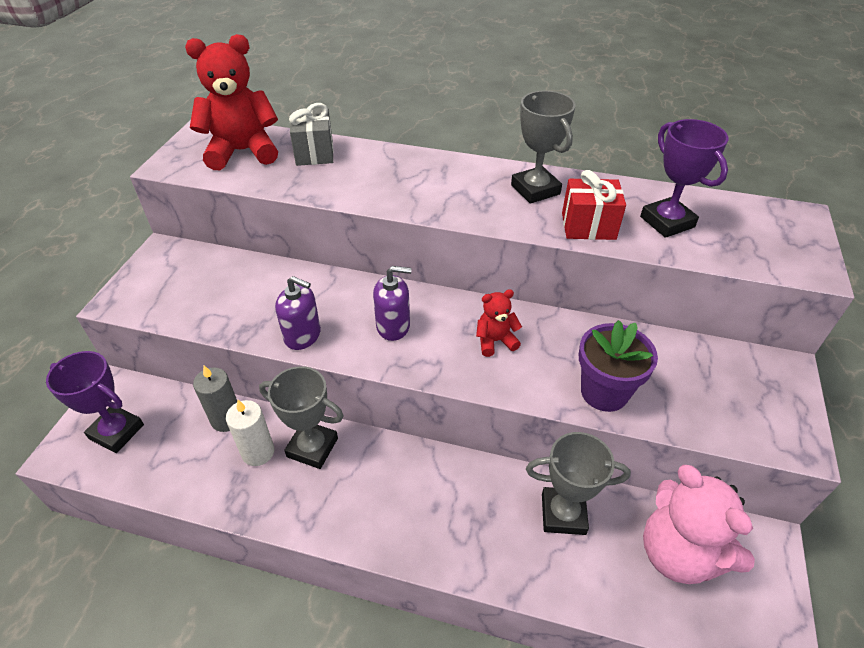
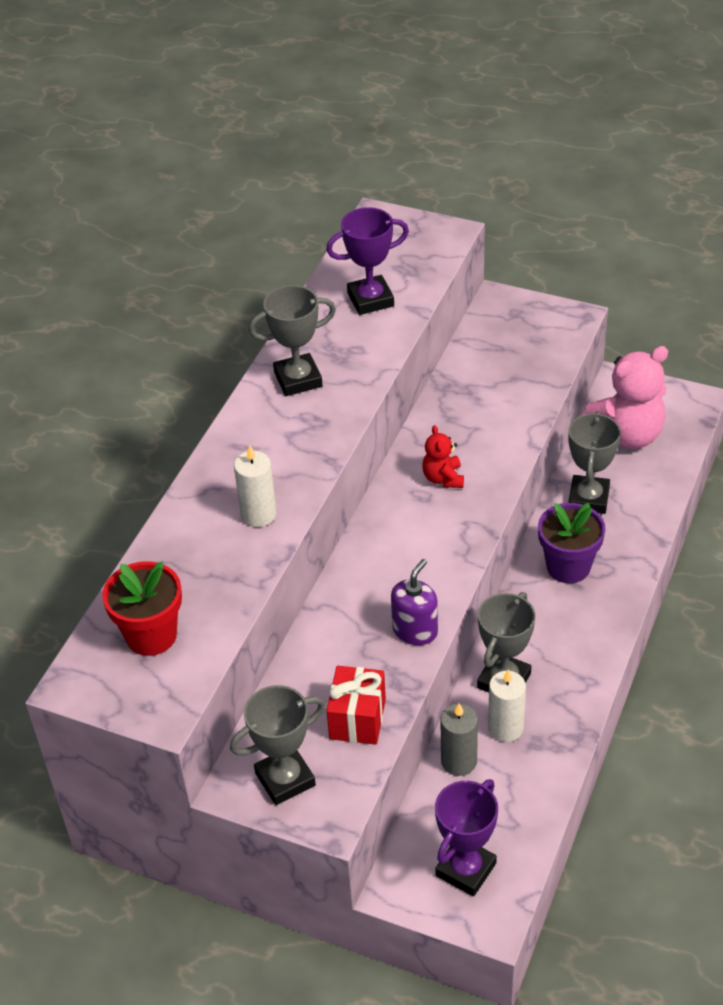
camera: 80 degrees left, 0 degrees up
red teddy bear [185,34,278,170] -> red flower pot [102,561,182,656]
grey gift [289,103,334,166] -> none
purple soap dispenser [373,266,412,341] -> none
red gift [562,170,626,240] -> red gift moved to [327,666,386,745]
purple flower pot [579,320,658,412] -> purple flower pot moved to [538,503,605,583]
none -> grey trophy [230,685,325,805]
none -> white candle [234,445,277,527]

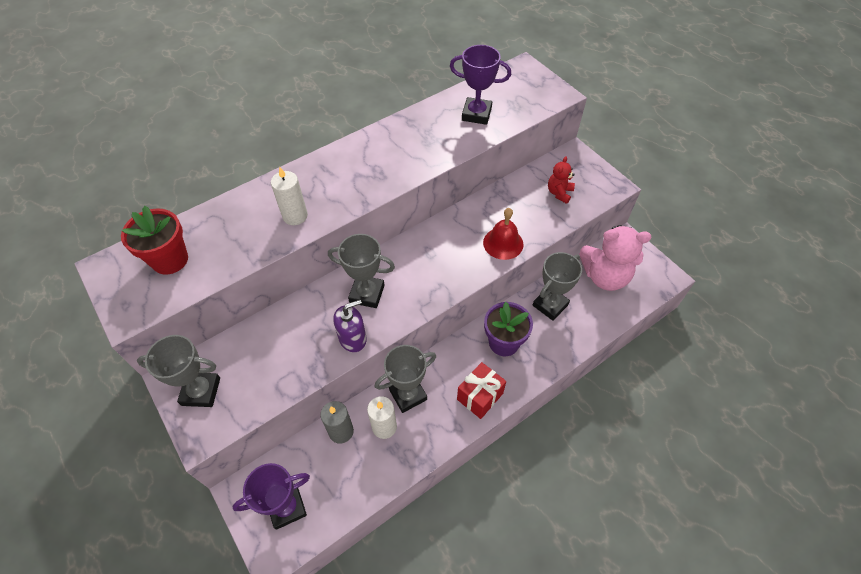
camera: 30 degrees right, 10 degrees up
grey trophy [249,285,336,396] -> grey trophy moved to [328,234,395,308]
red gift [327,666,386,745] -> red gift moved to [457,362,506,419]
red teddy bear [422,425,464,488] -> red teddy bear moved to [548,156,575,204]
none -> red bell [483,208,523,260]

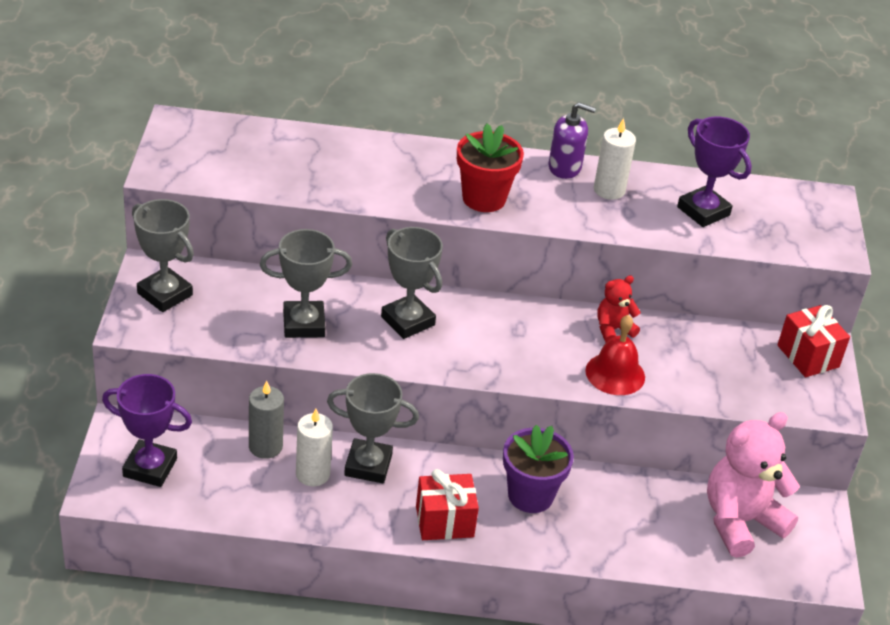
camera: 35 degrees right, 15 degrees down
red flower pot [121,206,188,275] -> red flower pot moved to [457,123,524,212]
white candle [271,167,308,225] -> white candle moved to [594,118,636,200]
purple soap dispenser [333,300,367,352] -> purple soap dispenser moved to [548,102,596,179]
grey trophy [533,252,582,321] -> grey trophy moved to [260,229,352,338]
red teddy bear [548,156,575,204] -> red teddy bear moved to [597,275,641,343]
pink teddy bear [579,225,652,291] -> pink teddy bear turned 105 degrees clockwise [707,412,800,558]
none -> red gift [777,305,850,377]

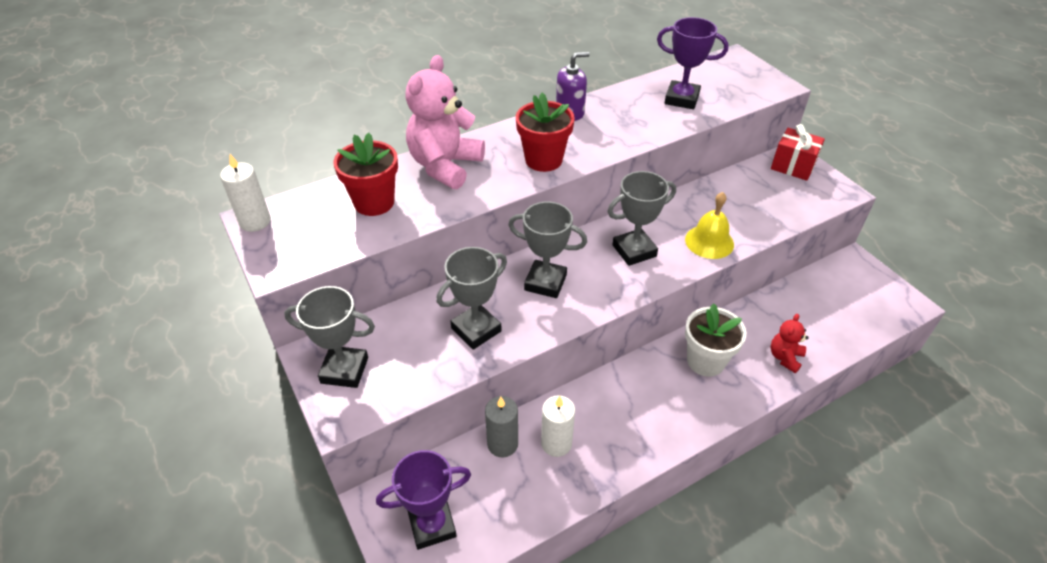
camera: 30 degrees left, 5 degrees up
grey trophy [327,373,419,483] -> grey trophy moved to [607,171,676,266]
red gift [416,469,479,540] -> none
purple flower pot [503,425,574,513] -> white flower pot [685,303,746,377]
red bell [585,315,645,395] -> yellow bell [685,192,734,259]
white candle [594,118,636,200] -> white candle moved to [220,154,271,232]
red teddy bear [597,275,641,343] -> red teddy bear moved to [770,314,809,373]
pink teddy bear [707,412,800,558] -> pink teddy bear moved to [405,55,485,189]
none -> red flower pot [333,133,398,216]

